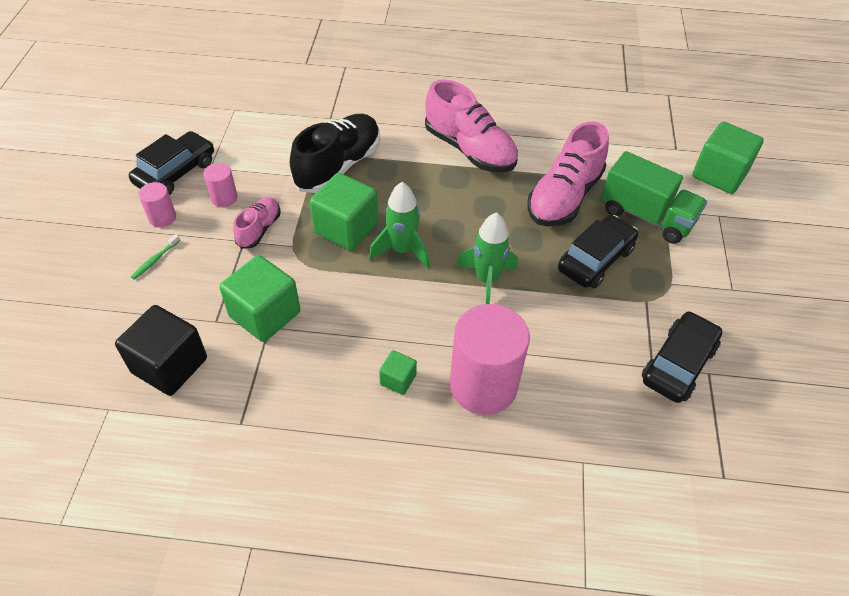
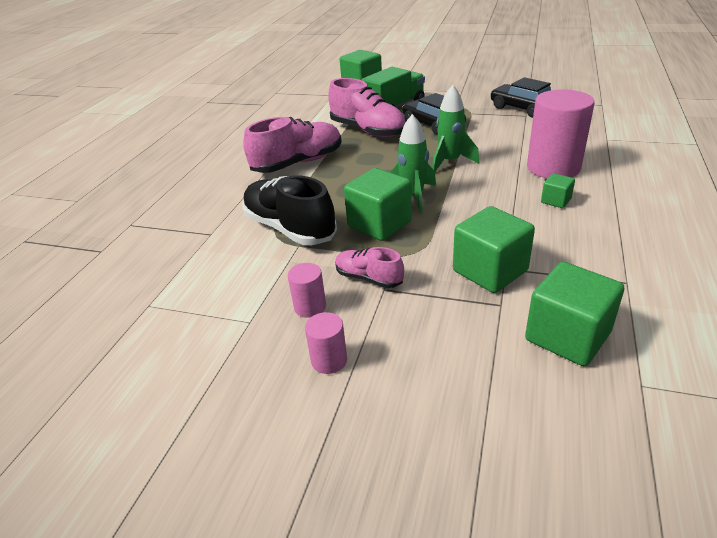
camera: 75 degrees left, 15 degrees down
black cube [115,305,207,396] -> green cube [525,262,624,366]
black car [129,131,214,195] -> none
green toothbrush [131,234,180,280] -> none

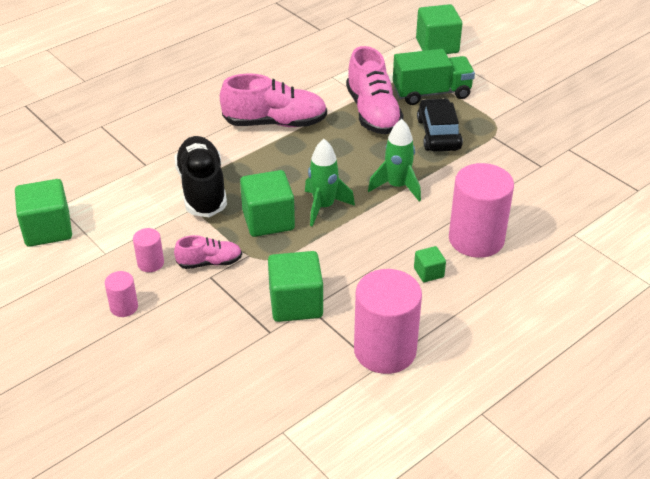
camera: 30 degrees right, 5 degrees up
pink shoe [335,247,404,288] -> pink shoe turned 105 degrees clockwise [174,235,242,269]
black car [490,77,551,118] -> none
green cube [525,262,624,366] -> green cube moved to [15,179,72,247]
none -> pink cylinder [354,269,422,374]

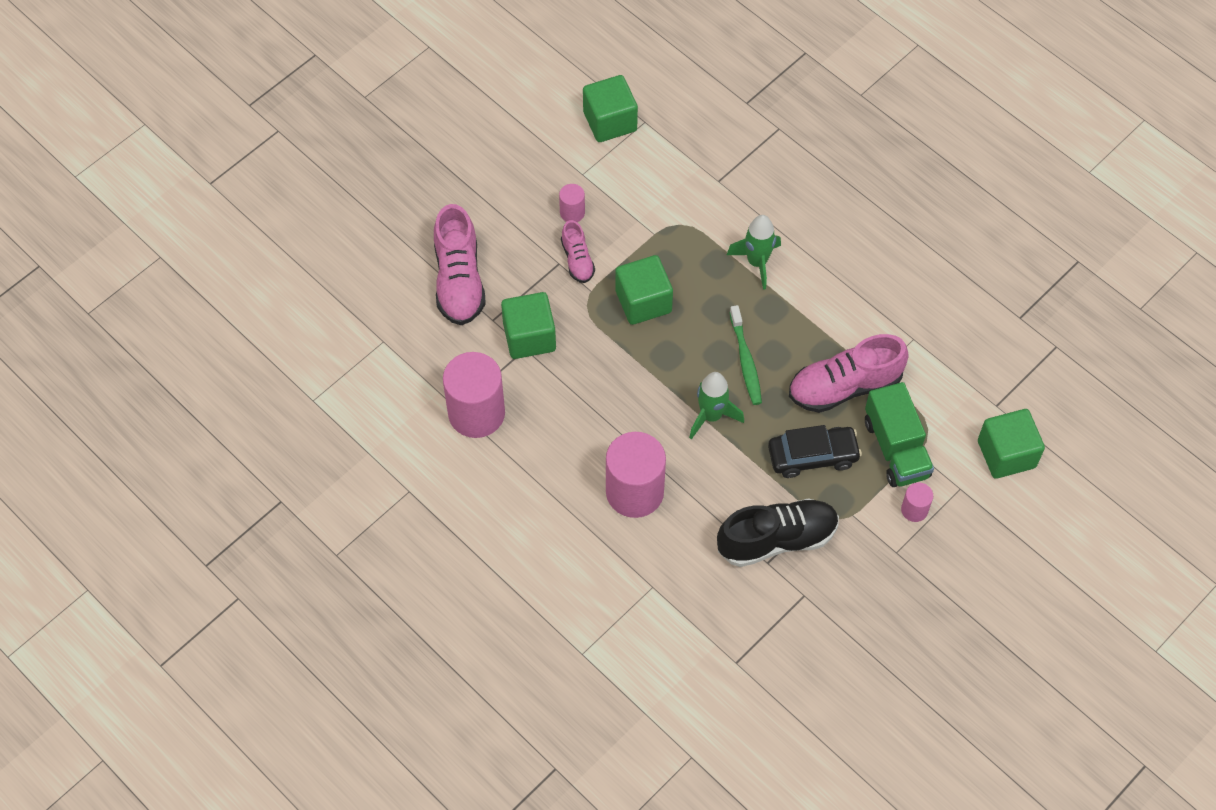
camera: 85 degrees right, 20 degrees up
pink cylinder [105,271,138,317] -> pink cylinder moved to [901,482,933,522]
black shoe [174,136,227,217] -> black shoe moved to [717,498,839,567]
pink shoe [220,73,327,127] -> pink shoe moved to [434,204,486,325]
green rocket [305,139,355,227] -> green rocket moved to [727,215,781,290]
green cube [414,246,446,282] -> none
none -> green toothbrush [730,305,762,405]

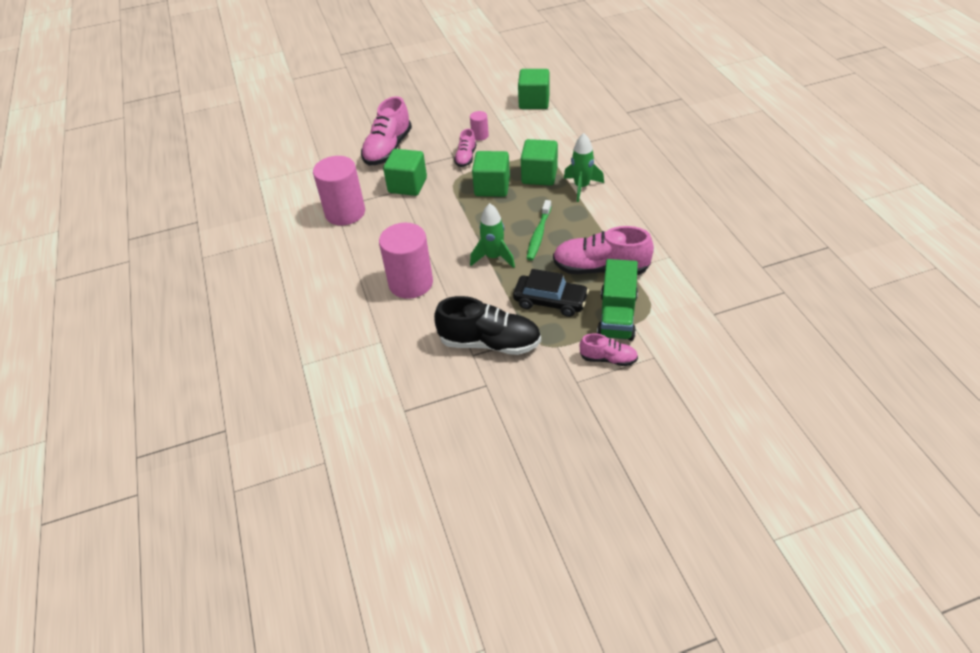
camera: 30 degrees right, 15 degrees down
pink cylinder [901,482,933,522] -> pink shoe [580,333,638,366]
green cube [978,409,1045,479] -> green cube moved to [521,139,558,186]

